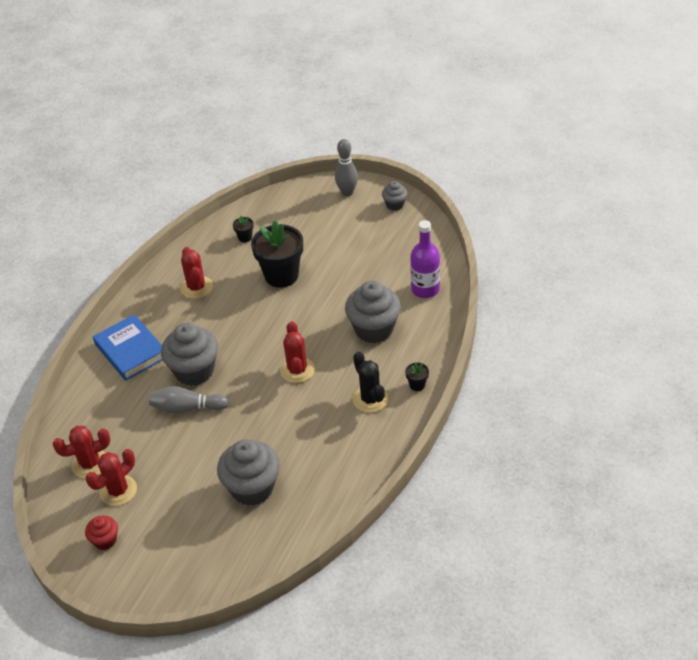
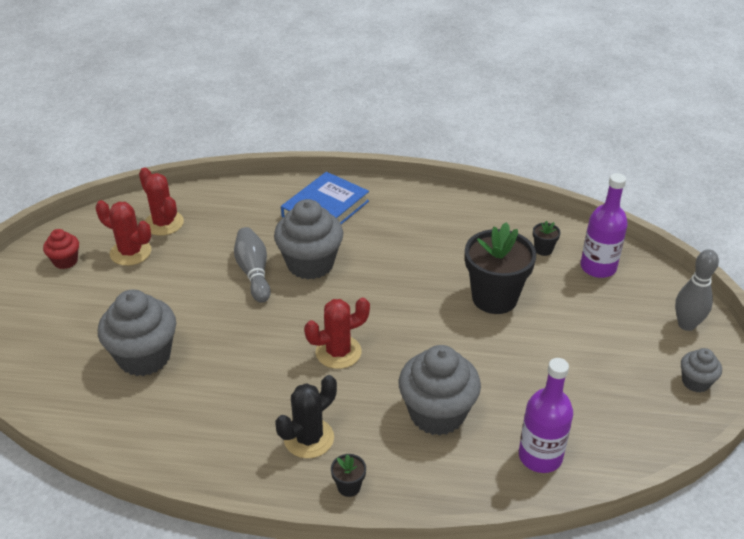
camera: 70 degrees right, 5 degrees down
red cactus [180,247,213,299] -> none
none -> purple bottle [581,173,628,278]

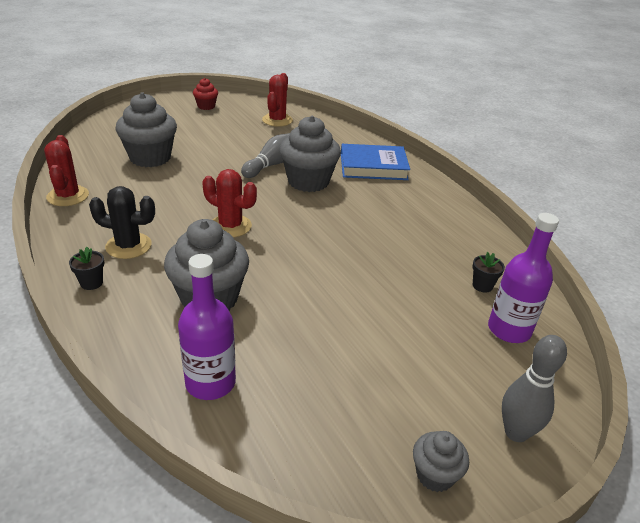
camera: 50 degrees right, 5 degrees down
red cactus [96,200,151,266] -> red cactus moved to [44,135,89,206]
black flower pot [465,222,536,314] -> none

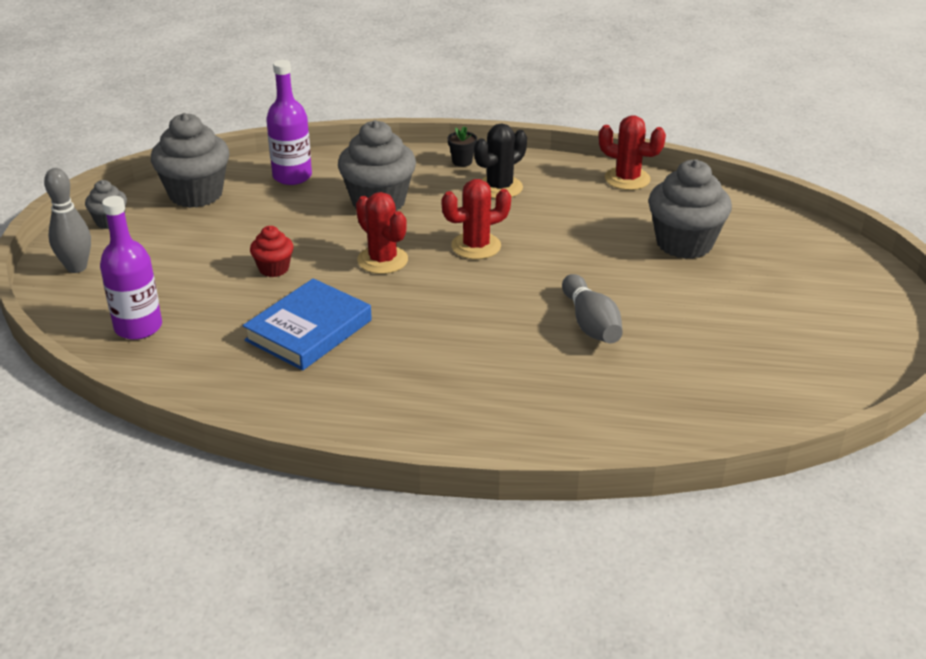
camera: 130 degrees right, 0 degrees up
red cupcake [193,78,218,110] -> red cupcake moved to [250,226,294,277]
red cactus [262,73,293,127] -> red cactus moved to [356,192,408,274]
grey cupcake [279,116,341,192] -> grey cupcake moved to [151,113,229,208]
blue book [341,144,410,180] -> blue book moved to [243,278,372,371]
black flower pot [472,252,505,293] -> none

